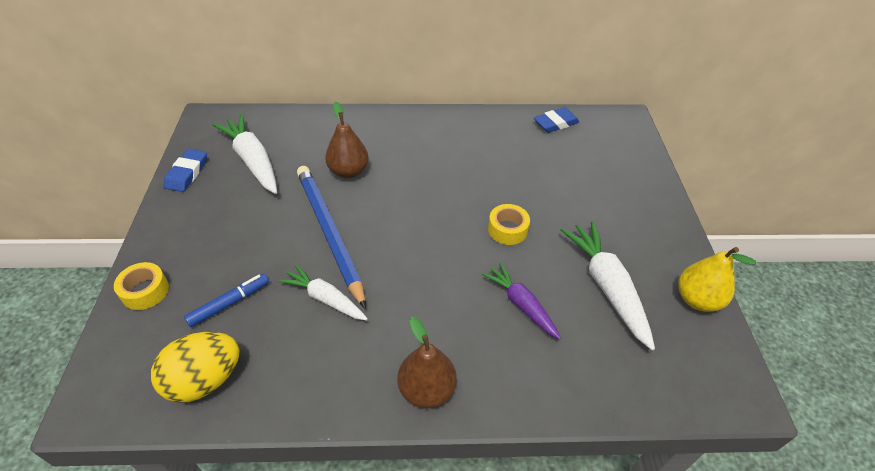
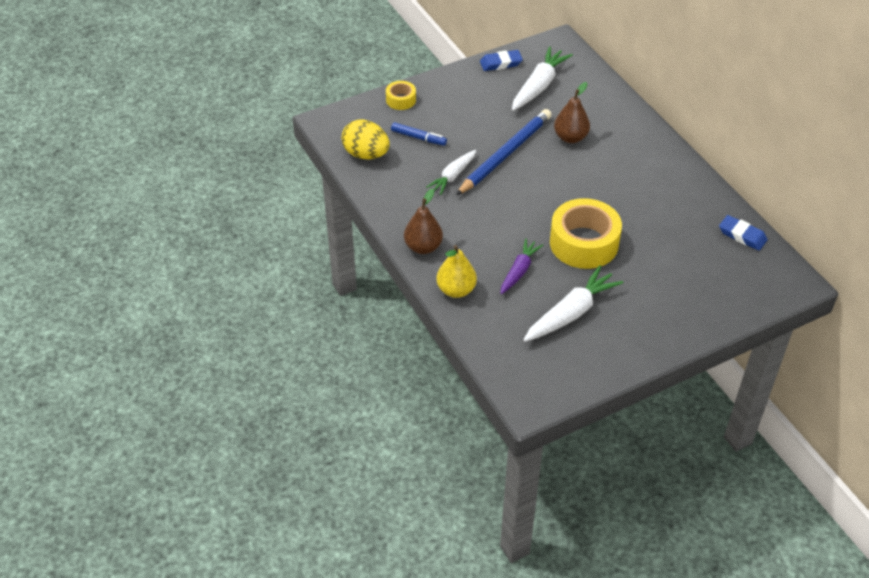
camera: 65 degrees right, 0 degrees up
white carrot [279,264,368,321] -> white carrot turned 150 degrees counterclockwise [426,150,476,195]
yellow tape [488,204,530,245] -> yellow tape [550,198,622,269], size x2.04
yellow pear [678,247,756,312] -> yellow pear moved to [436,245,477,298]

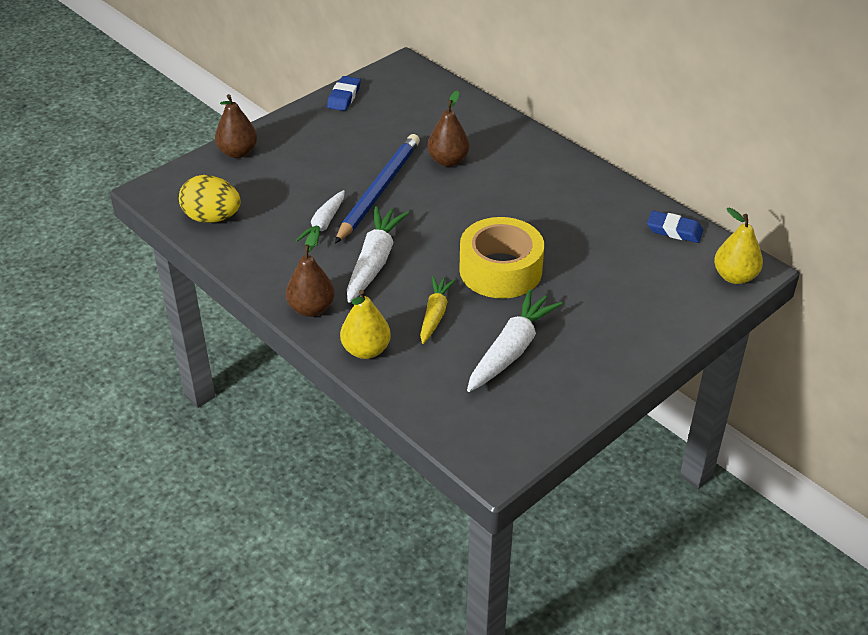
camera: 15 degrees left, 5 degrees down
yellow tape [386,81,416,110] -> brown pear [215,94,257,158]
blue marker [391,122,447,146] -> none
blue eraser [480,50,523,71] -> blue eraser turned 45 degrees counterclockwise [327,76,361,111]
purple carrot [500,239,543,294] -> yellow carrot [420,276,456,344]
white carrot [512,46,573,111] -> white carrot moved to [347,206,409,303]
none -> yellow pear [714,208,763,284]

